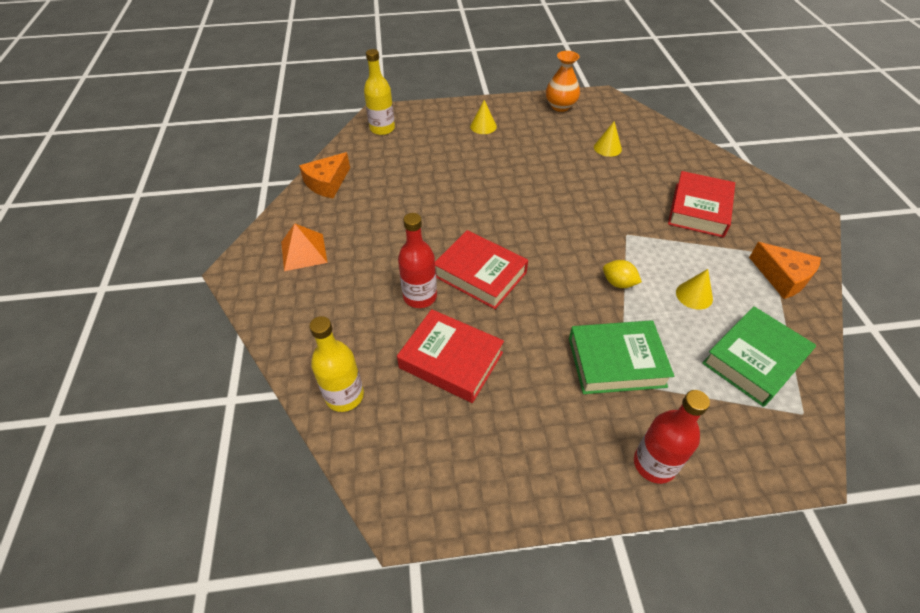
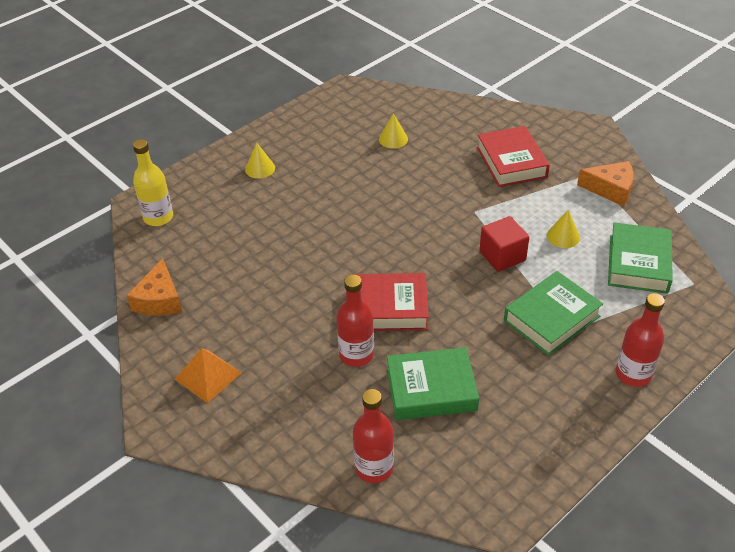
camera: 35 degrees left, 5 degrees down
yellow bottle [309,316,364,412] -> red bottle [353,389,394,483]
red book [397,309,504,403] -> green book [387,347,479,420]
orange vase [546,51,580,112] -> none
yellow lemon [603,260,642,288] -> red cube [479,216,529,272]

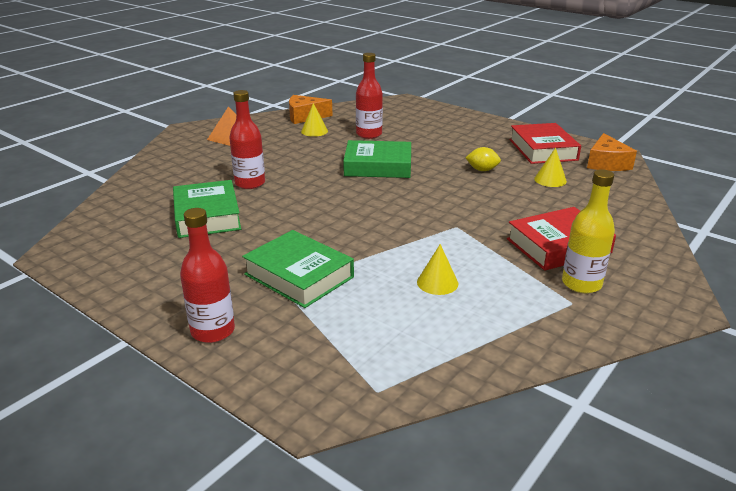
camera: 80 degrees right, 15 degrees down
yellow bottle [133,139,173,226] -> yellow bottle moved to [562,169,615,293]
yellow cone [245,142,275,179] -> yellow cone moved to [301,103,328,137]
red book [351,273,429,331] -> red book moved to [509,123,581,164]
red bottle [353,389,394,483] -> red bottle moved to [356,53,383,139]
red cube [479,216,529,272] -> none
orange cheese [577,161,634,207] -> orange cheese moved to [587,133,637,171]
green book [608,222,673,294] -> green book moved to [343,140,411,178]
none -> yellow lemon [465,147,501,171]

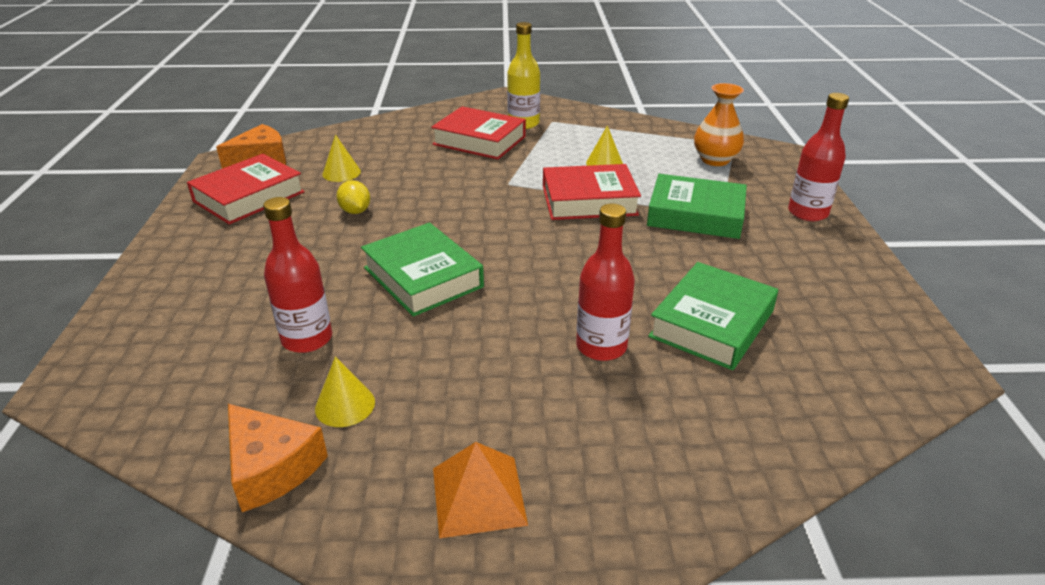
camera: 130 degrees left, 5 degrees up
green book [242,230,354,308] -> green book turned 75 degrees counterclockwise [647,174,747,239]
none -> red book [543,164,641,220]
none -> orange vase [694,83,744,166]

